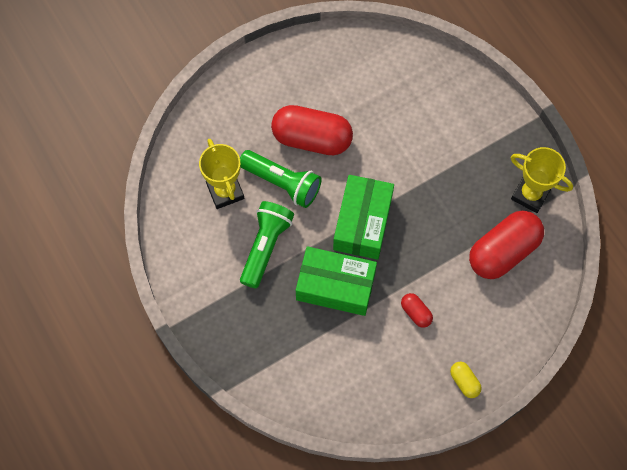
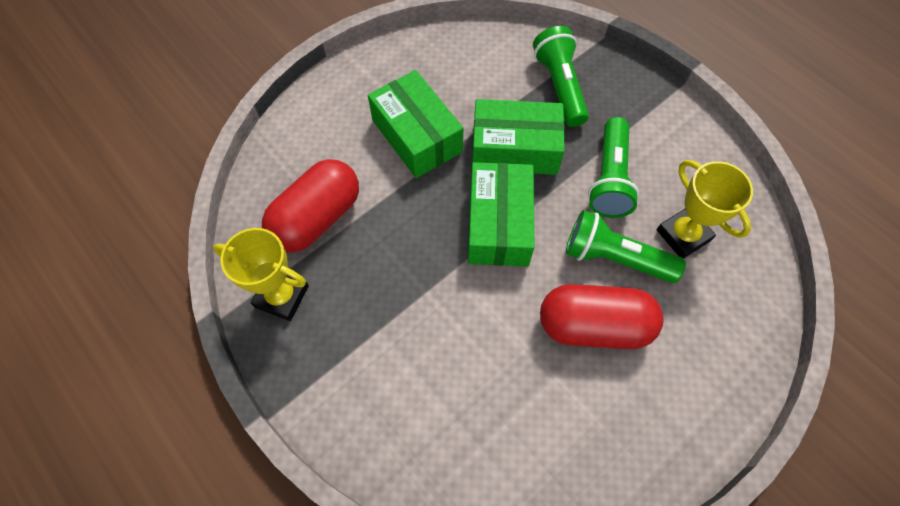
camera: 170 degrees right, 5 degrees down
red capsule [401,293,433,328] -> green box [368,70,464,178]
yellow capsule [450,362,482,398] -> none
none -> green flashlight [533,26,589,127]

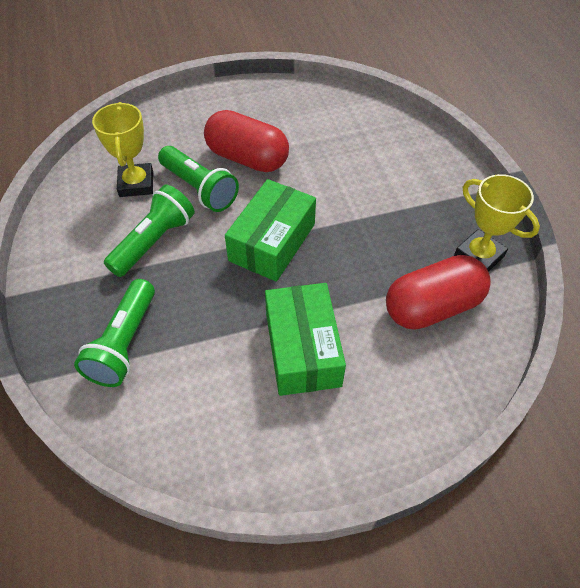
camera: 155 degrees left, 10 degrees down
green box [472,99,565,175] -> none

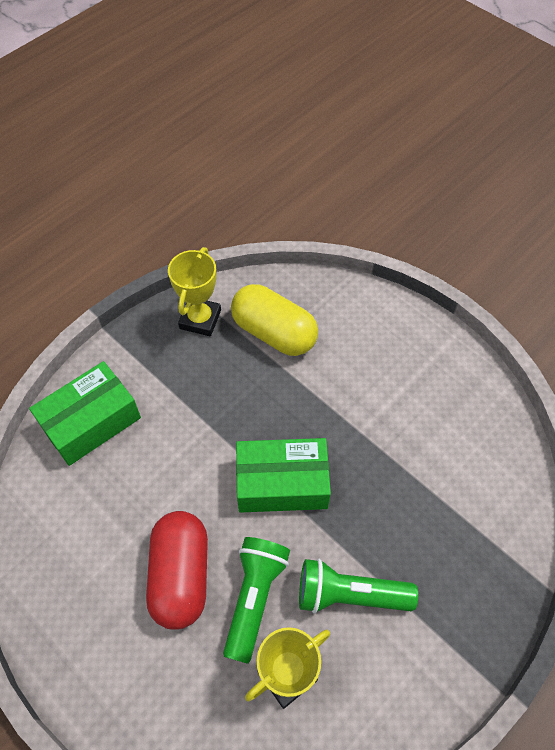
camera: 120 degrees left, 5 degrees up
green flashlight [74,279,155,387] -> none
green box [265,283,346,396] -> green box moved to [29,361,141,466]
red capsule [386,255,491,330] -> yellow capsule [231,284,318,356]

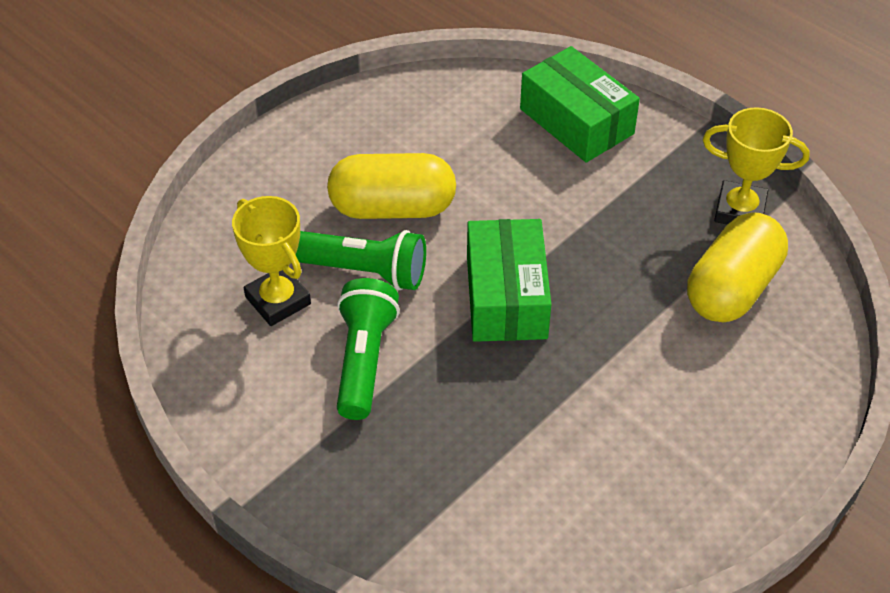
camera: 90 degrees right, 10 degrees down
red capsule [146,511,208,630] -> yellow capsule [327,153,456,219]

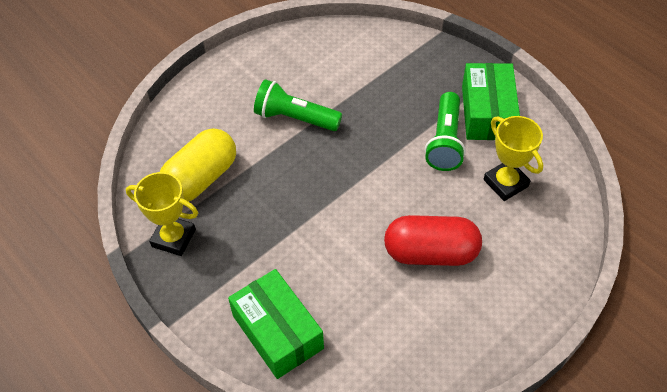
camera: 175 degrees left, 5 degrees up
green flashlight [296,230,426,291] -> green flashlight moved to [254,79,342,131]
yellow capsule [327,153,456,219] -> red capsule [384,215,482,266]
green box [467,219,552,342] -> green box moved to [462,63,520,140]

